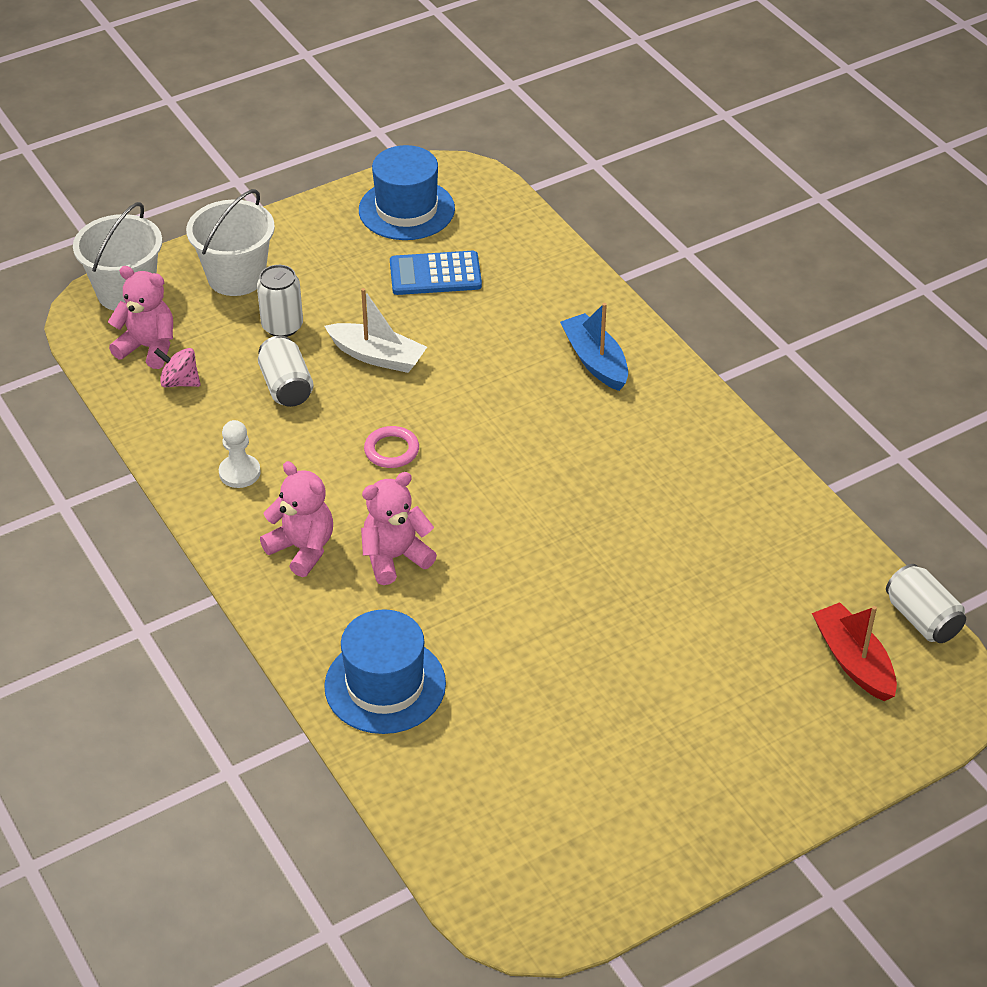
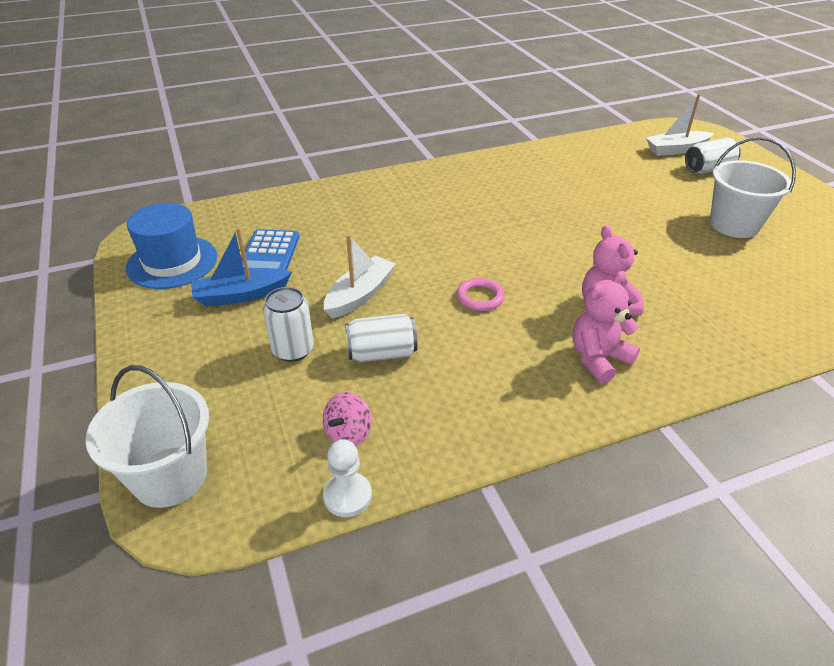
camera: 80 degrees left, 5 degrees down
pink teddy bear [108,266,173,369] -> none
white bucket [186,189,275,296] -> white bucket moved to [710,137,796,238]
white pawn [219,420,261,488] -> white pawn moved to [323,439,372,517]
blue hat [324,609,446,734] -> none
blue boat [560,303,628,391] -> blue boat moved to [191,228,292,307]
red boat [812,602,897,701] -> white boat [646,94,714,156]
white can [886,564,966,643] -> white can moved to [685,137,741,174]

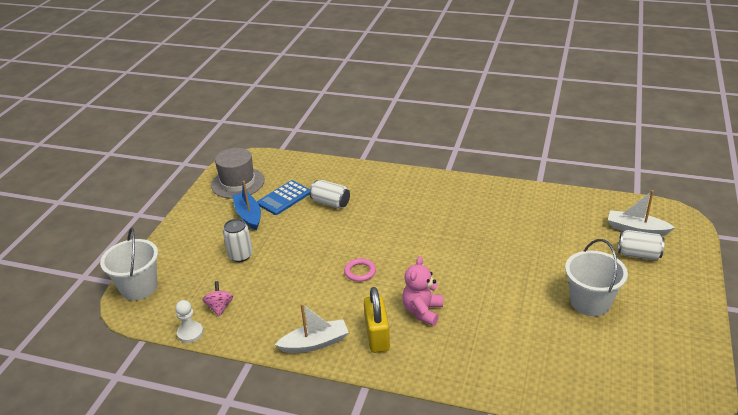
camera: 40 degrees right, 5 degrees down
blue hat [126,203,218,289] -> grey hat [211,148,265,199]
blue boat [191,228,292,307] -> blue boat turned 45 degrees clockwise [232,181,261,230]
pink spinning top [323,392,372,446] -> pink spinning top turned 105 degrees clockwise [202,281,233,317]
white boat [324,234,396,319] -> white boat moved to [275,303,349,353]
white can [345,314,418,362] -> white can moved to [309,180,350,209]
pink teddy bear [573,271,640,384] -> yellow padlock [364,287,390,353]

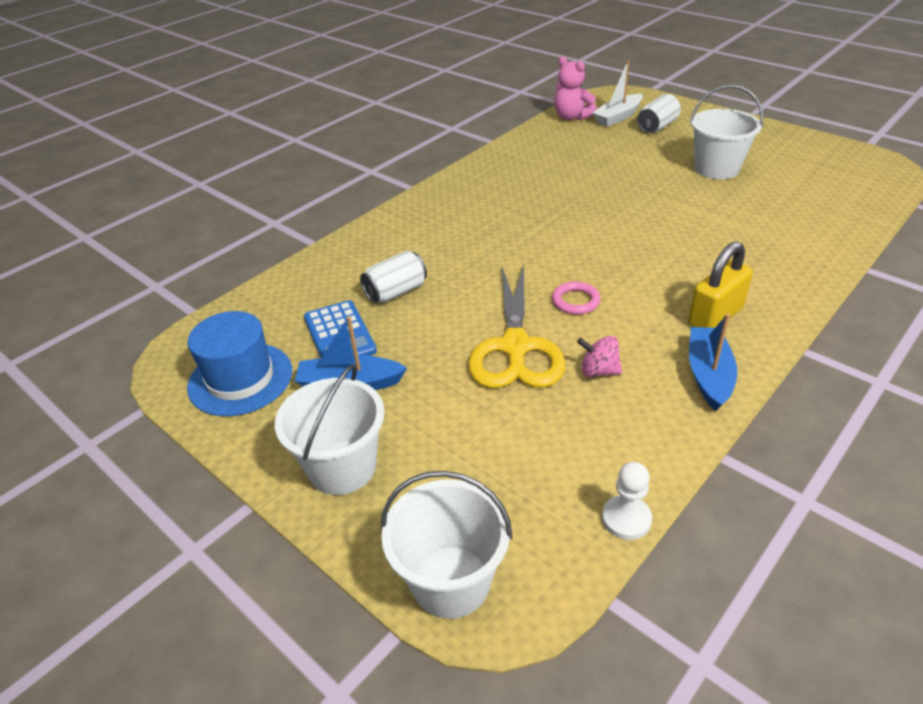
camera: 65 degrees left, 5 degrees up
pink spinning top [202,281,233,317] -> pink spinning top moved to [577,336,622,377]
grey hat [211,148,265,199] -> blue hat [187,311,292,416]
white can [223,219,253,262] -> none
white boat [275,303,349,353] -> blue boat [689,313,737,411]
yellow padlock [364,287,390,353] -> yellow padlock turned 60 degrees counterclockwise [688,241,753,328]
pink teddy bear [402,256,443,326] -> pink teddy bear moved to [554,56,597,120]
none -> white bucket [275,364,385,495]
none -> yellow scissors [468,263,566,388]

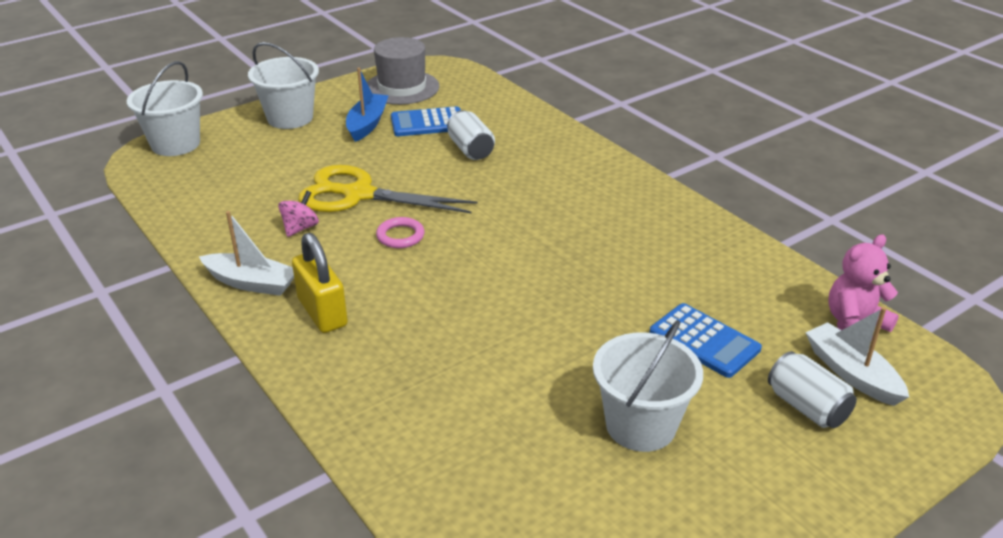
camera: 100 degrees right, 5 degrees down
blue hat [187,311,292,416] -> grey hat [367,37,439,105]
white pawn [602,462,652,540] -> none
blue boat [689,313,737,411] -> white boat [199,211,294,296]
none -> blue calculator [650,303,762,378]

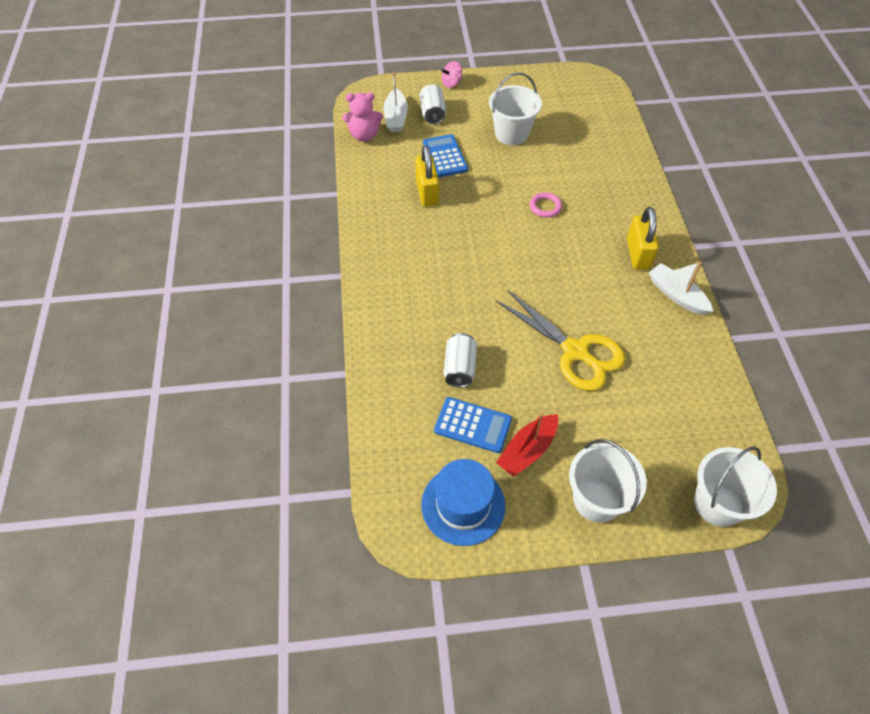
camera: 150 degrees left, 20 degrees up
pink spinning top [278,191,319,237] -> pink spinning top moved to [441,61,462,88]
blue boat [346,68,389,142] -> red boat [496,412,558,477]
grey hat [367,37,439,105] -> blue hat [421,459,506,546]
pink ring [376,217,424,248] -> pink ring moved to [530,192,562,217]
none -> yellow padlock [415,145,439,207]

